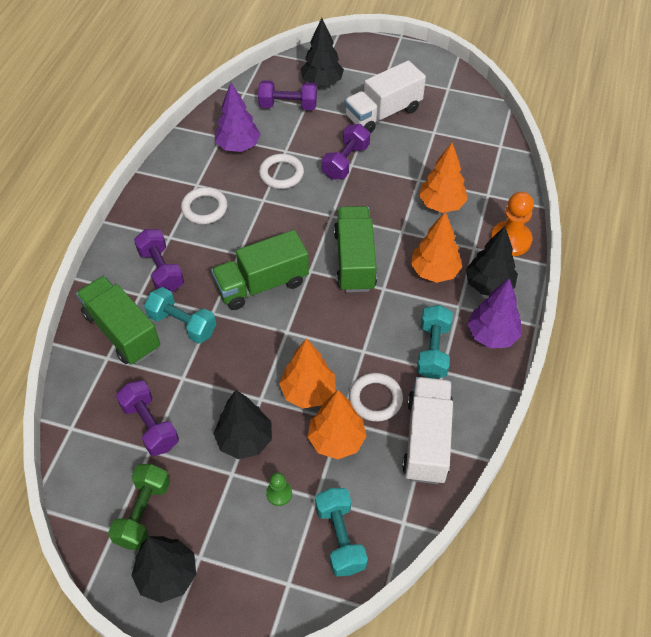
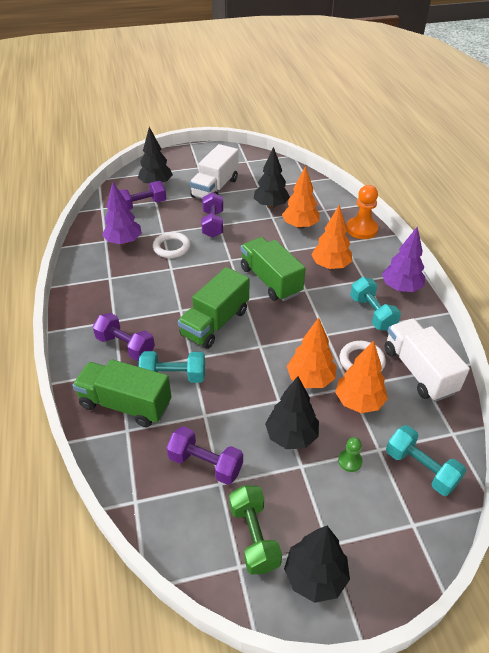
camera: 30 degrees left, 10 degrees down
white ring [181,187,228,224] -> none
black tree [466,226,518,295] -> black tree moved to [254,147,290,209]

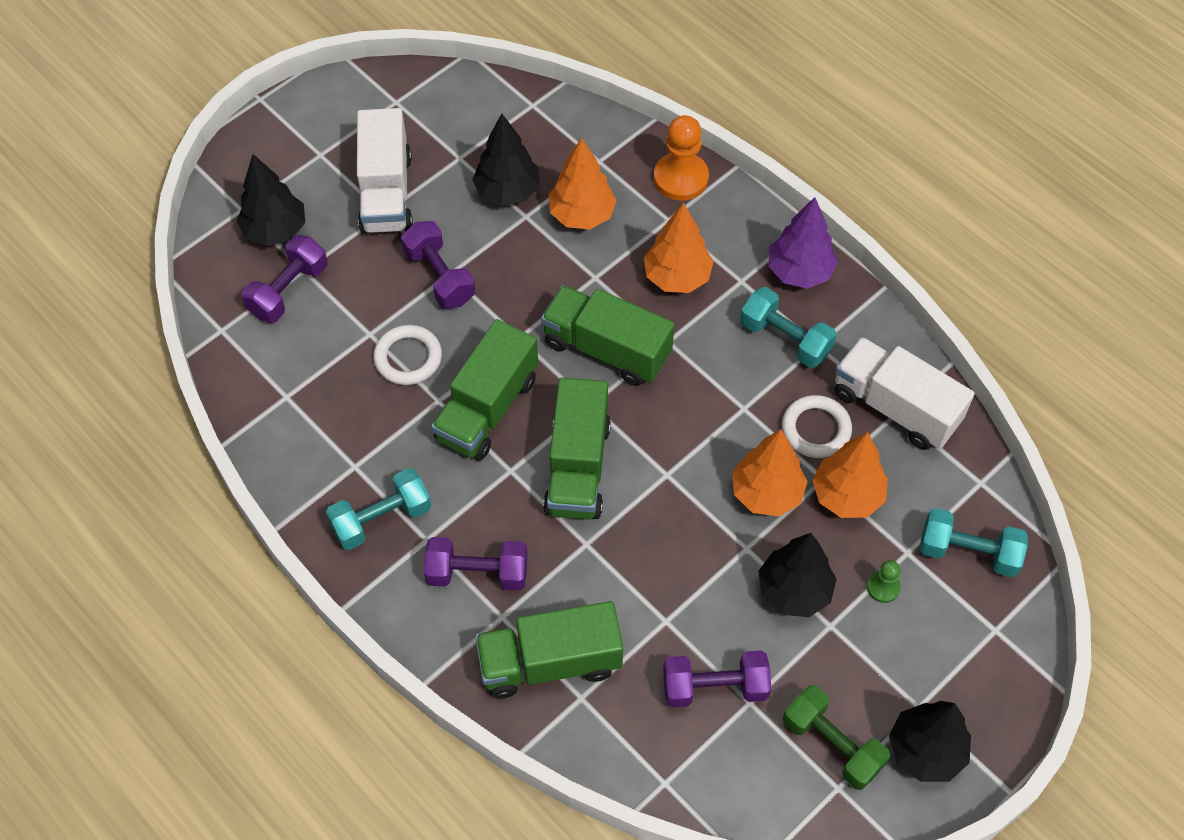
camera: 30 degrees left, 15 degrees up
purple tree [102,182,142,245] -> none
turquoise dumbbell [139,351,205,383] -> turquoise dumbbell moved to [326,468,431,550]
none -> green truck [431,319,538,461]

